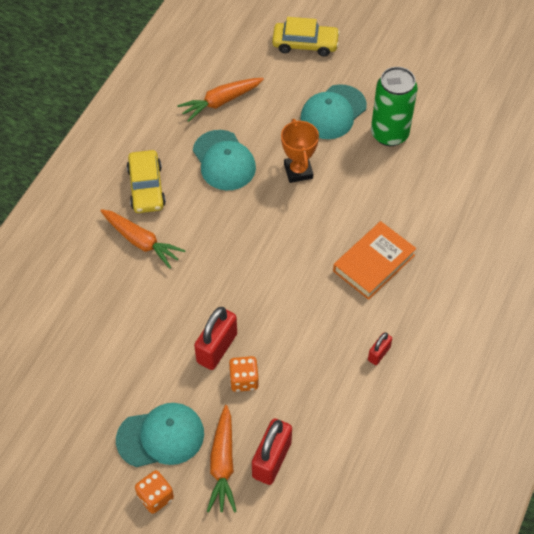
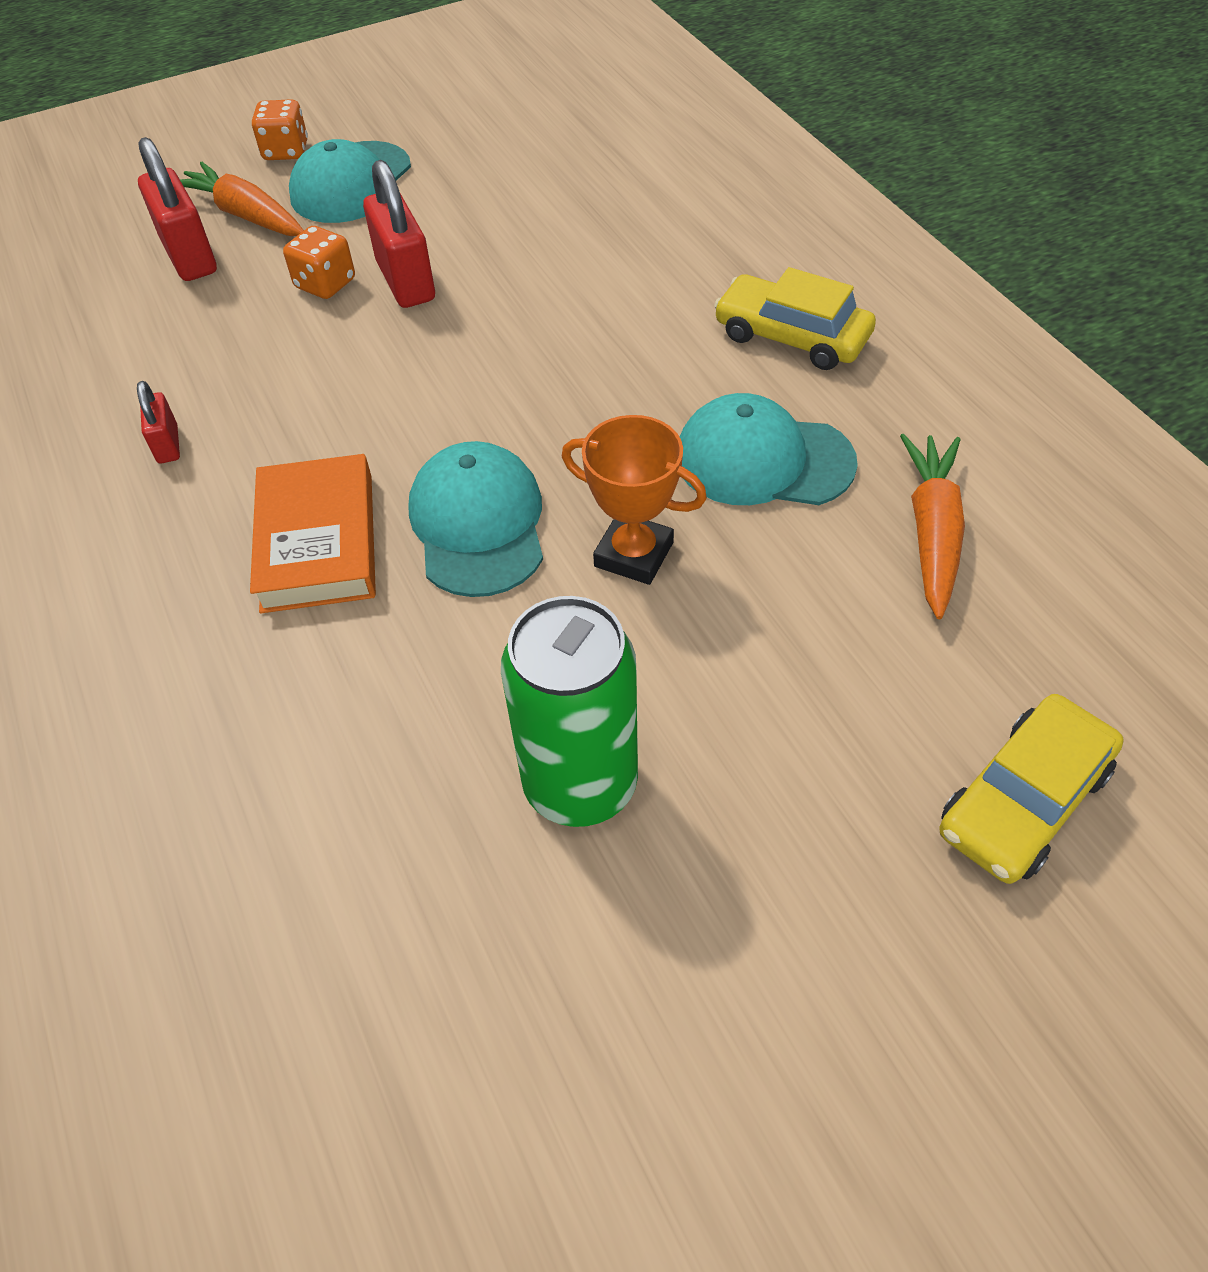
camera: 130 degrees right, 5 degrees down
orange carrot [100,209,186,269] -> none
turquoise cap [301,84,367,139] -> turquoise cap moved to [408,441,543,597]

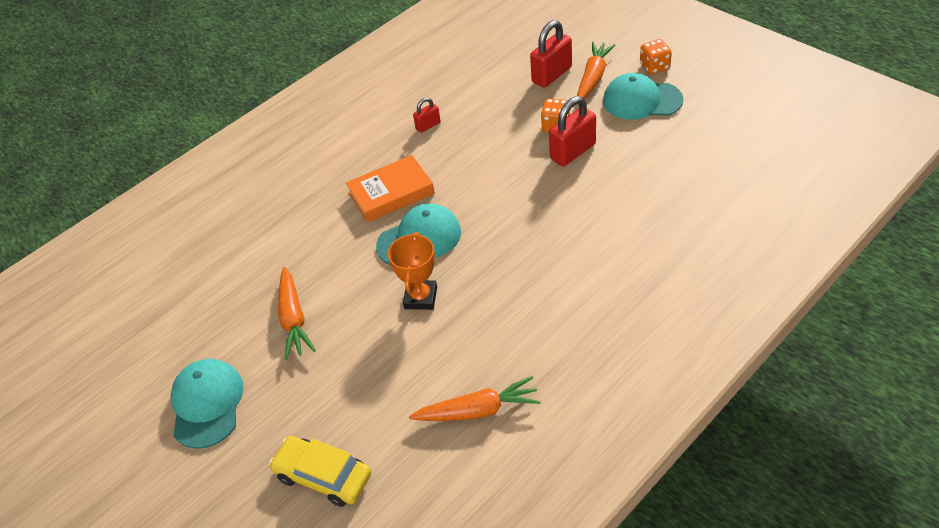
camera: 75 degrees right, 5 degrees down
green can [501,596,638,827] -> orange carrot [278,267,316,360]
turquoise cap [680,393,858,505] -> turquoise cap moved to [171,359,244,449]
yellow car [714,267,876,370] -> none

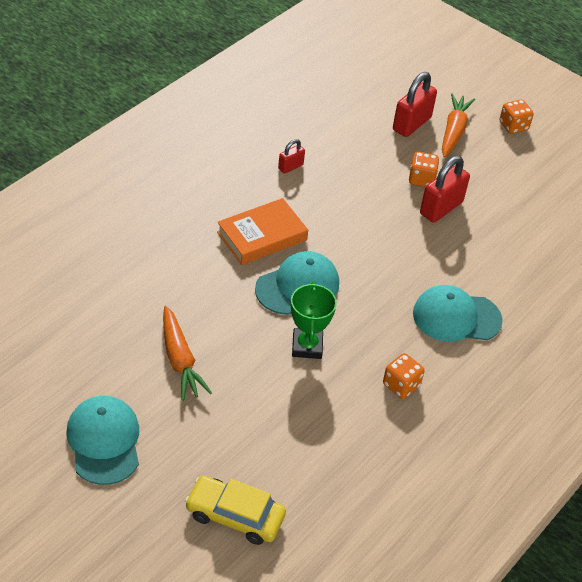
camera: 15 degrees left, 0 degrees up
orange trophy [388,232,437,310] -> green trophy [291,282,337,359]
orange carrot [409,376,541,421] -> none
turquoise cap [603,73,683,120] -> turquoise cap moved to [413,285,503,342]
none -> orange dice [383,353,425,399]

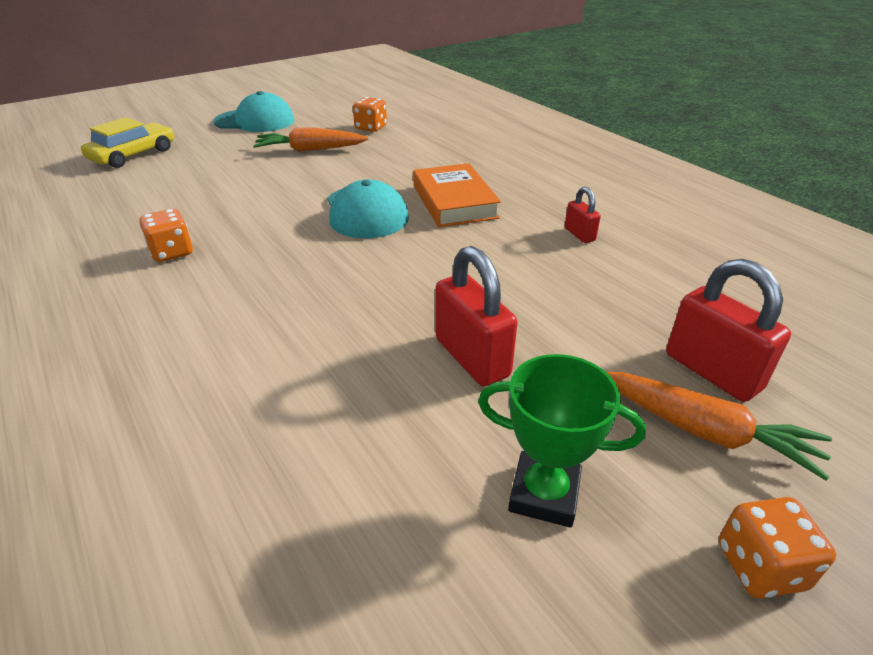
camera: 110 degrees right, 10 degrees down
green trophy [291,282,337,359] -> green trophy moved to [478,354,646,528]
orange dice [409,152,439,187] -> orange dice moved to [353,97,387,132]
turquoise cap [413,285,503,342] -> none

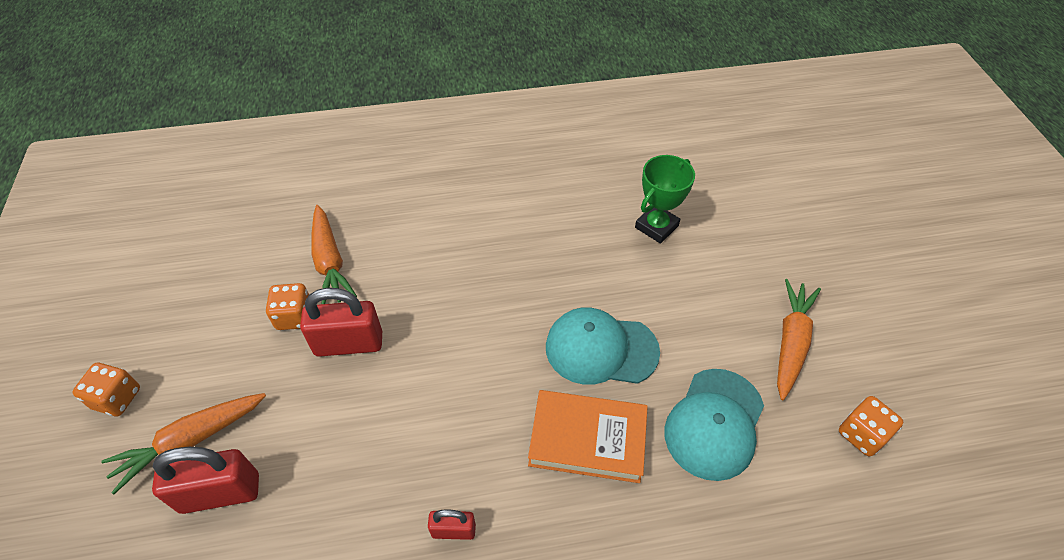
camera: 115 degrees right, 15 degrees up
yellow car [81,117,174,168] -> none
orange dice [139,209,193,262] -> orange dice moved to [266,283,309,330]
turquoise cap [213,91,295,132] -> turquoise cap moved to [664,369,764,481]
green trophy [478,354,646,528] -> green trophy moved to [635,155,695,244]
none -> orange carrot [312,205,357,304]

